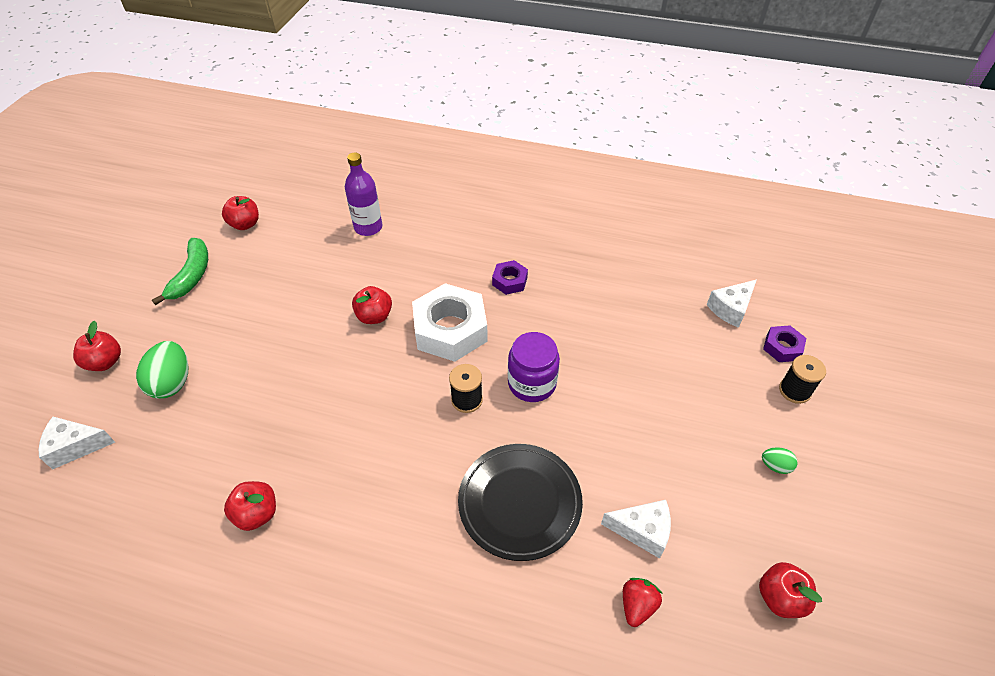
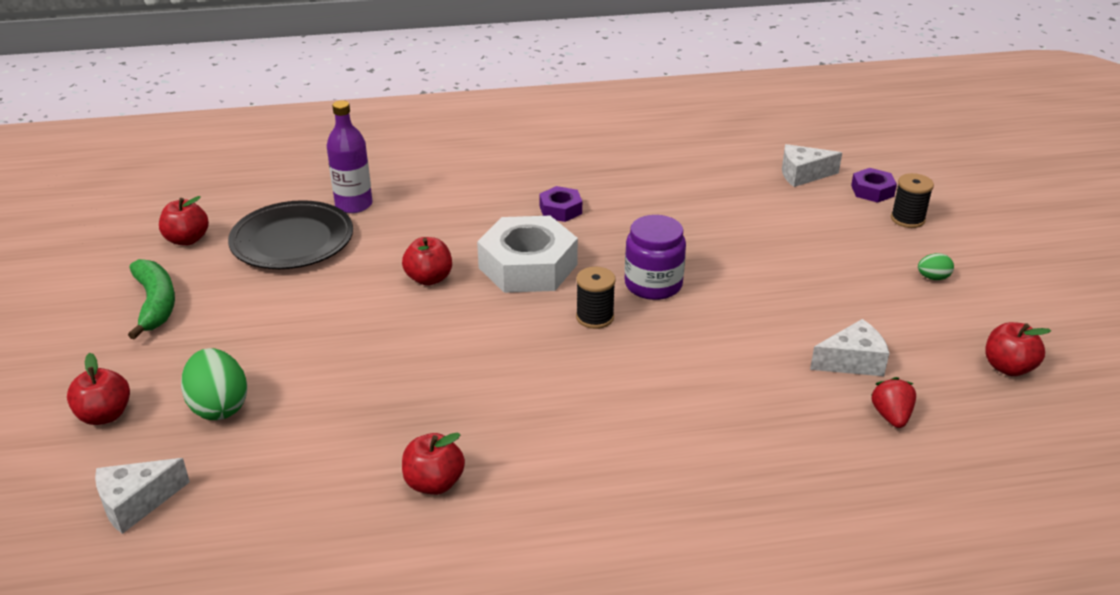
camera: 25 degrees left, 15 degrees down
black plate [458,444,583,561] -> black plate moved to [228,200,353,269]
white cheese [707,280,757,328] -> white cheese turned 60 degrees clockwise [782,144,842,187]

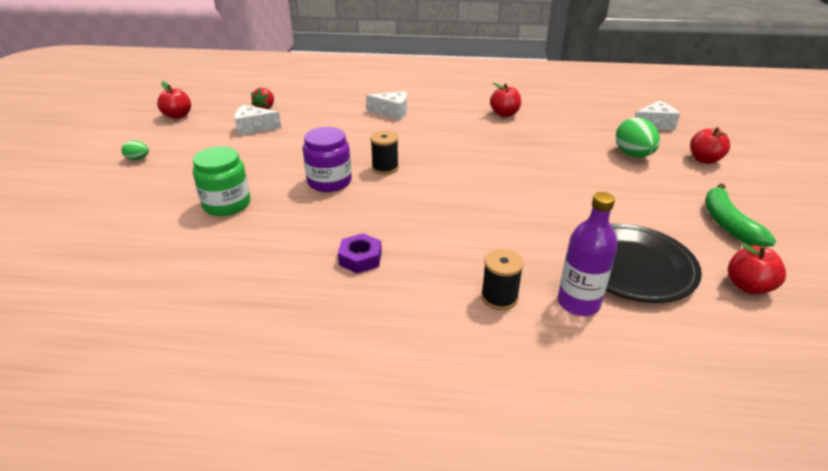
camera: 165 degrees left, 0 degrees up
red apple [402,237,452,286] -> none
white nut [477,216,578,293] -> none
white cheese [782,144,842,187] -> white cheese moved to [366,91,407,120]
purple nut [851,168,897,203] -> none
black spool [891,173,934,228] -> black spool moved to [481,249,524,310]
none -> green jar [193,147,250,216]

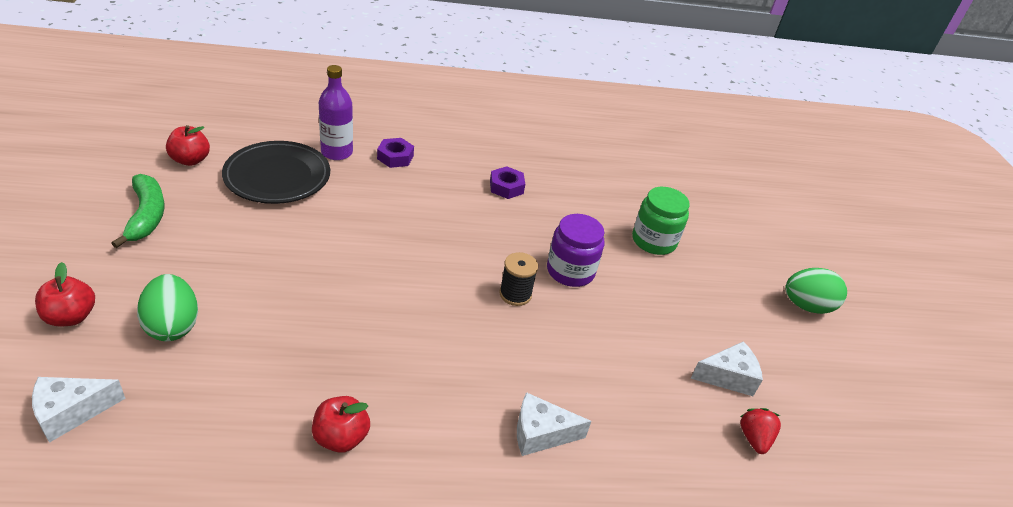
camera: 165 degrees right, 5 degrees up
green egg [121,141,149,160] -> green egg [785,268,847,314], size x1.95
red apple [157,81,191,119] -> none
black spool [481,249,524,310] -> purple nut [377,138,414,168]

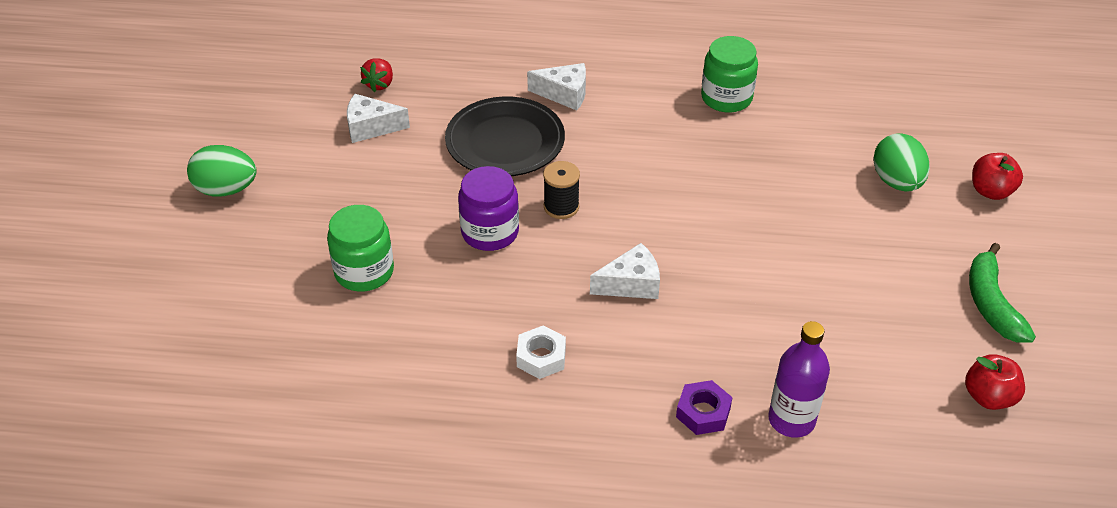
camera: 165 degrees left, 5 degrees up
white cheese [32,377,126,443] -> white cheese moved to [590,243,660,299]
black plate [222,141,330,204] -> black plate moved to [445,96,565,176]
red apple [312,396,370,453] -> green jar [701,36,758,113]
purple nut [490,166,525,199] -> white nut [516,325,566,379]

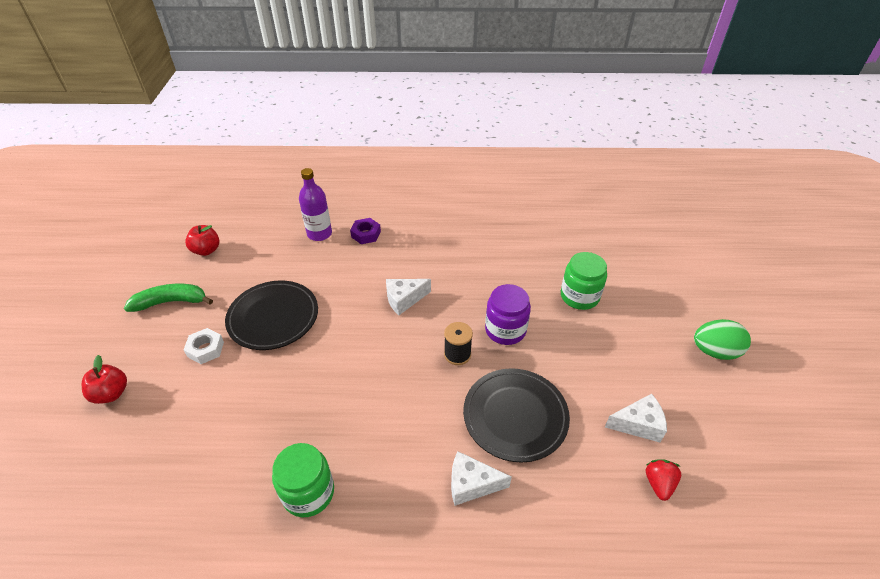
camera: 175 degrees right, 0 degrees up
white nut [516,325,566,379] -> white nut moved to [184,328,224,364]
green egg [873,133,930,191] -> none
green banana [969,243,1036,343] -> green banana turned 90 degrees counterclockwise [124,284,213,312]
none -> black plate [225,280,318,350]

